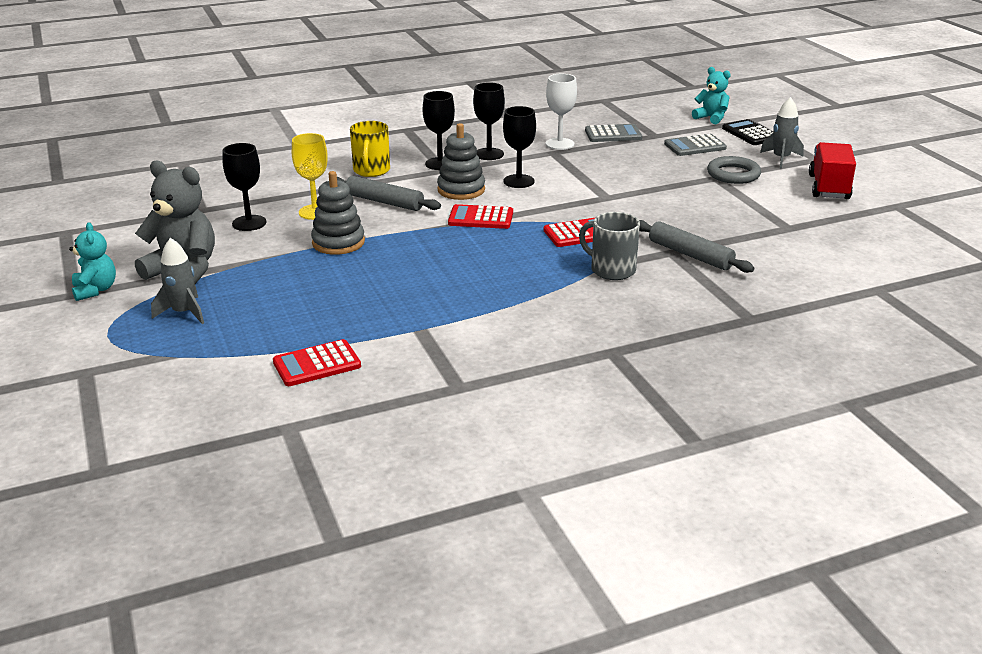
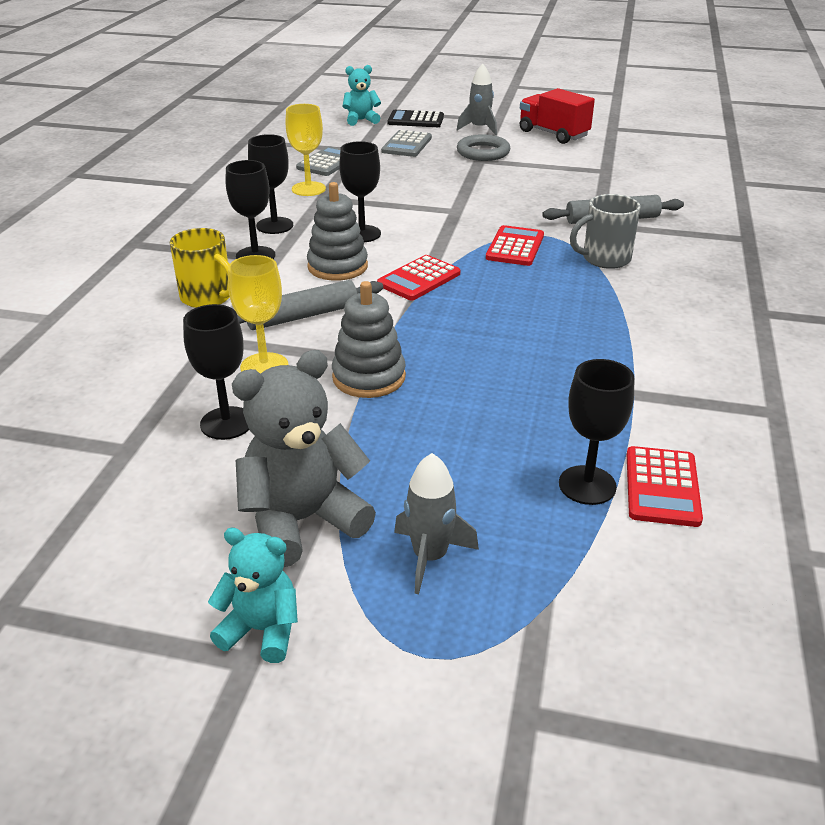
camera: 55 degrees left, 5 degrees up
white goblet [546,74,577,150] -> yellow goblet [286,104,326,196]
none -> black goblet [559,359,635,505]

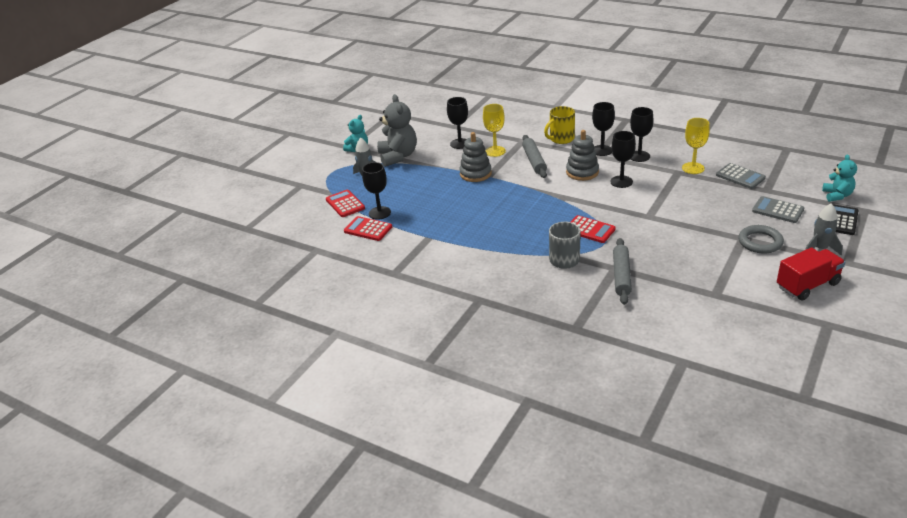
camera: 110 degrees right, 0 degrees up
red calculator [377,255,460,301] -> red calculator moved to [326,190,365,217]

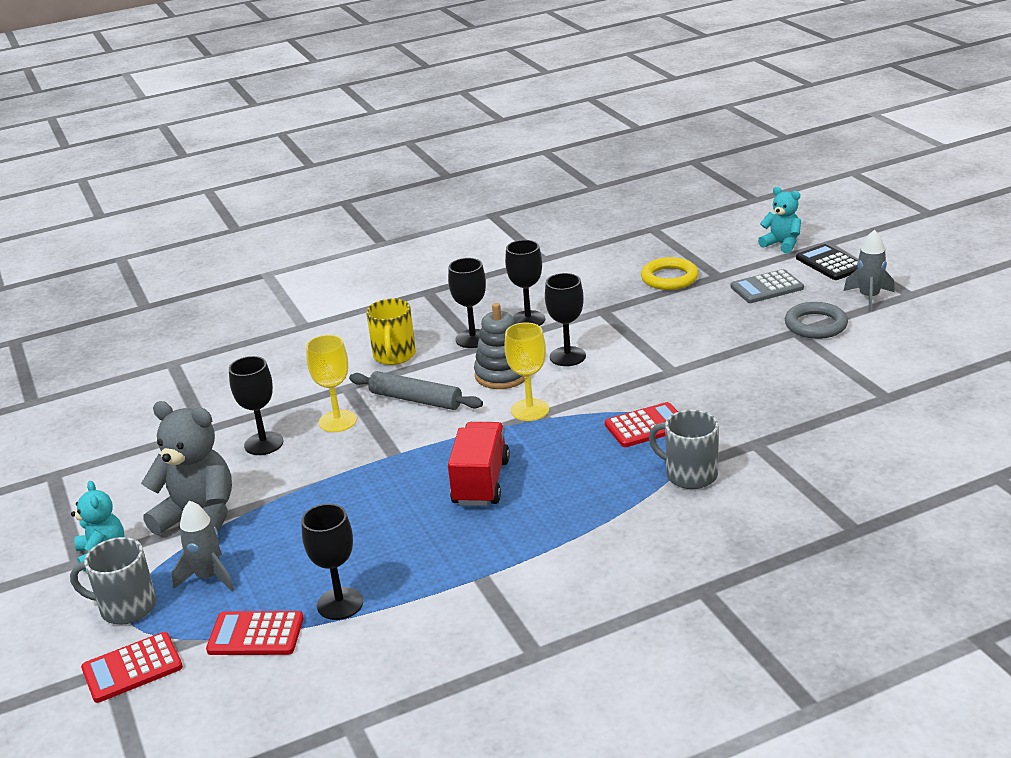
camera: 55 degrees left, 5 degrees down
red calculator [344,216,392,241] -> red calculator moved to [81,632,183,703]
grey stacking toy [459,132,492,182] -> none
grey rolling pin [613,238,632,305] -> none
yellow goblet [682,118,710,174] -> yellow goblet moved to [504,322,549,421]
grey calculator [716,163,766,189] -> yellow ring [641,257,698,290]
red truck [777,247,845,301] -> red truck moved to [448,422,510,506]
none -> grey mug [70,537,156,625]

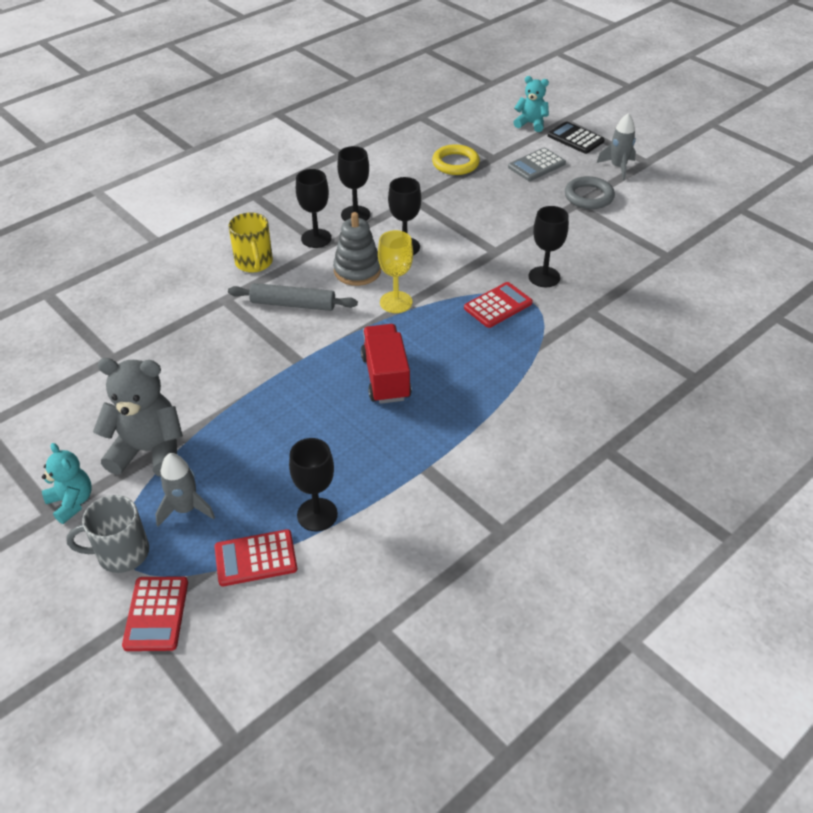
camera: 20 degrees left, 15 degrees up
red calculator [81,632,183,703] -> red calculator turned 45 degrees counterclockwise [122,576,188,651]
black goblet [229,356,283,455] -> black goblet moved to [529,206,569,287]
yellow goblet [306,335,357,432] -> none
grey mug [649,410,719,489] -> none

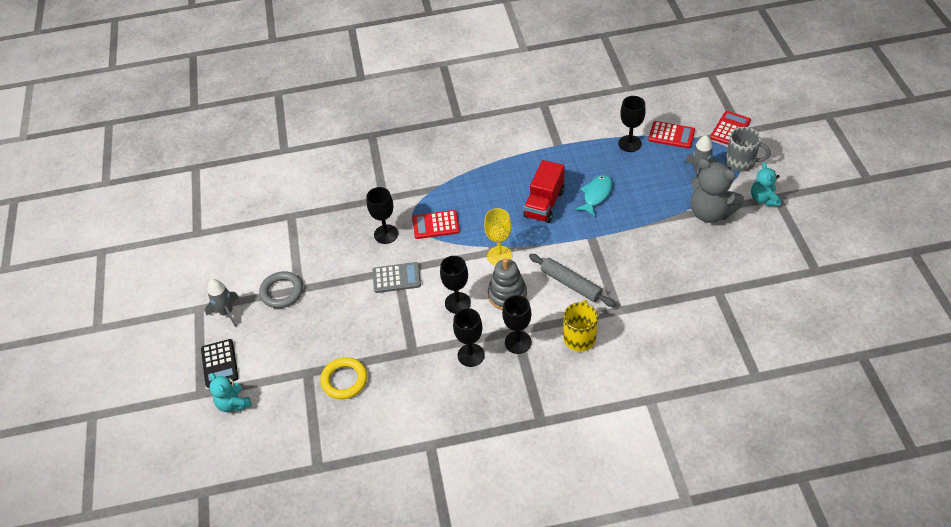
camera: 145 degrees left, 5 degrees up
grey calculator [508,148,566,181] -> grey calculator moved to [373,262,421,293]
none -> turquoise fish [575,175,612,216]

